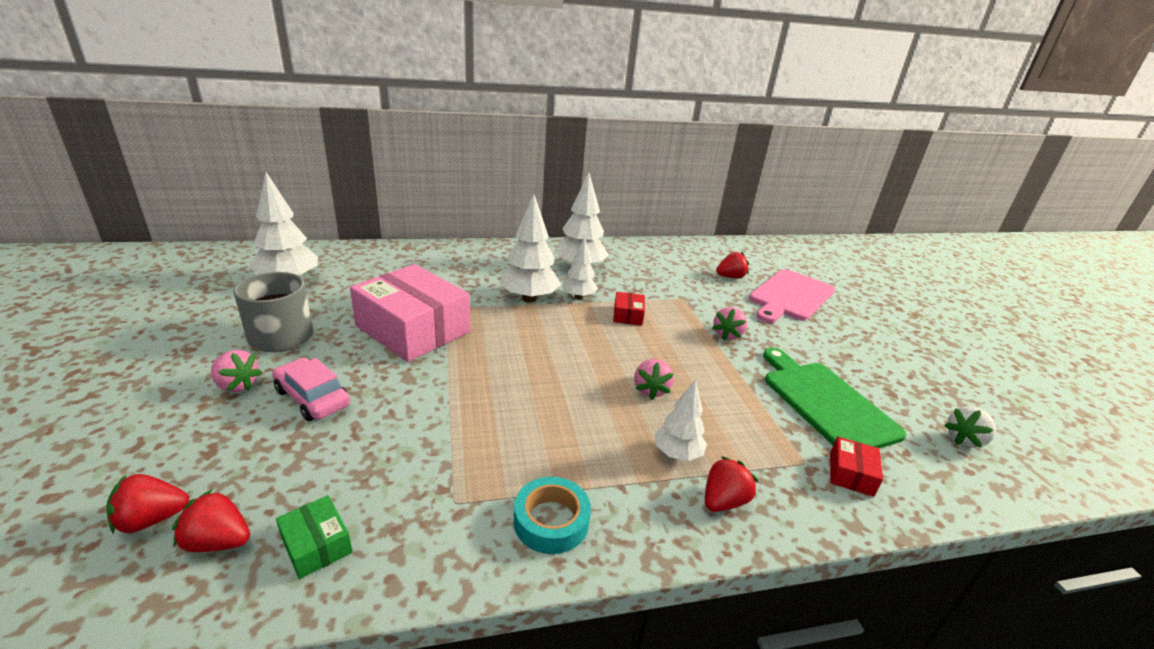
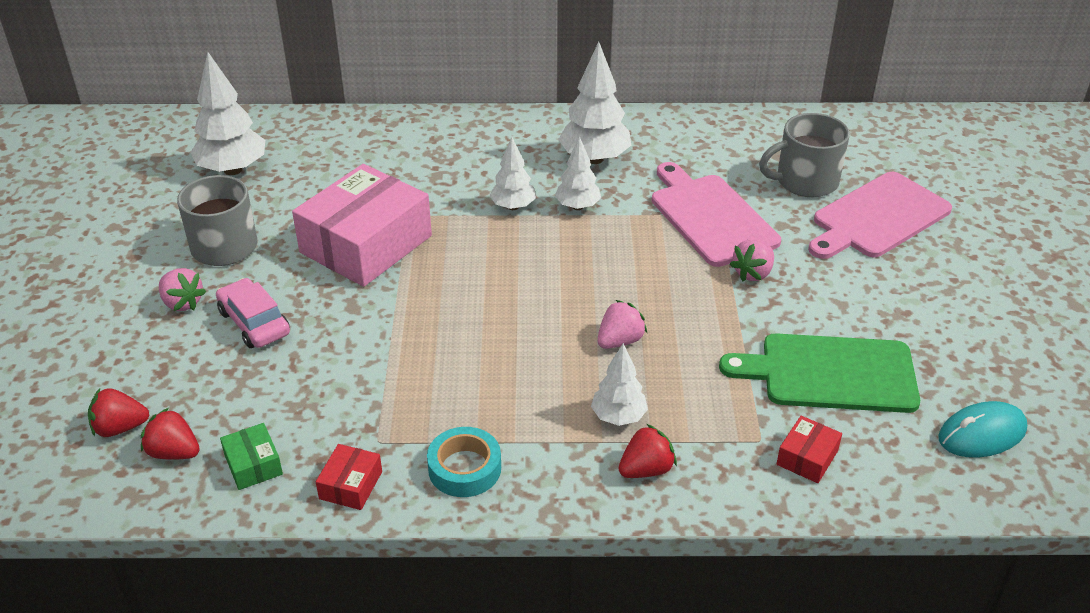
camera: 15 degrees right, 10 degrees up
pink box [350,264,470,362] -> pink box turned 75 degrees clockwise [292,164,432,287]
white tree [500,194,561,303] -> white tree [489,137,536,210], size x0.61
red box [613,292,645,326] -> red box moved to [316,444,382,510]
pink strawberry [634,359,674,400] -> pink strawberry turned 150 degrees counterclockwise [597,300,647,349]
red strawberry [716,252,749,279] -> grey mug [759,113,850,197]
green cutting board [763,348,907,448] -> green cutting board turned 75 degrees counterclockwise [719,333,920,413]
white strawberry [944,406,996,448] -> turquoise mouse [939,401,1027,458]
none -> pink cutting board [652,162,781,267]

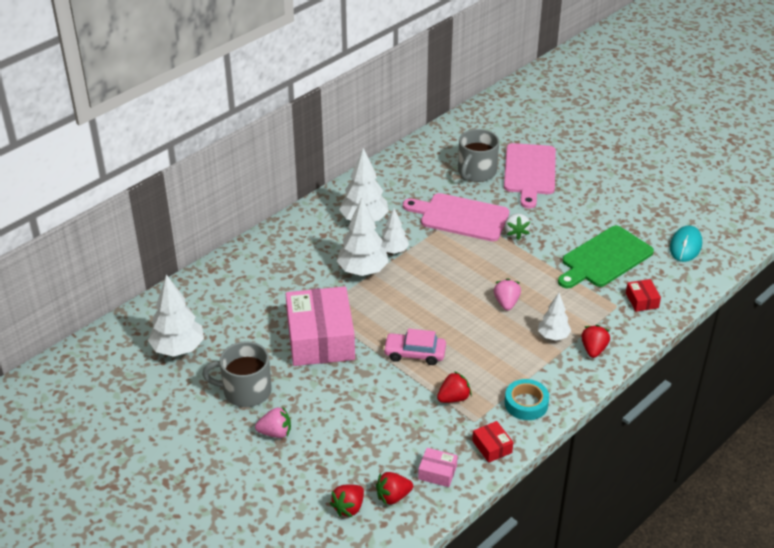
camera: 45 degrees left, 0 degrees up
pink car [216,278,290,348] -> pink car moved to [383,329,446,365]
green box [220,423,283,490] -> pink box [418,448,458,487]
white tree [489,137,536,210] -> white tree [337,198,389,276], size x1.65
pink strawberry [730,240,774,281] -> white strawberry [505,213,531,240]
none -> red strawberry [437,371,472,403]

